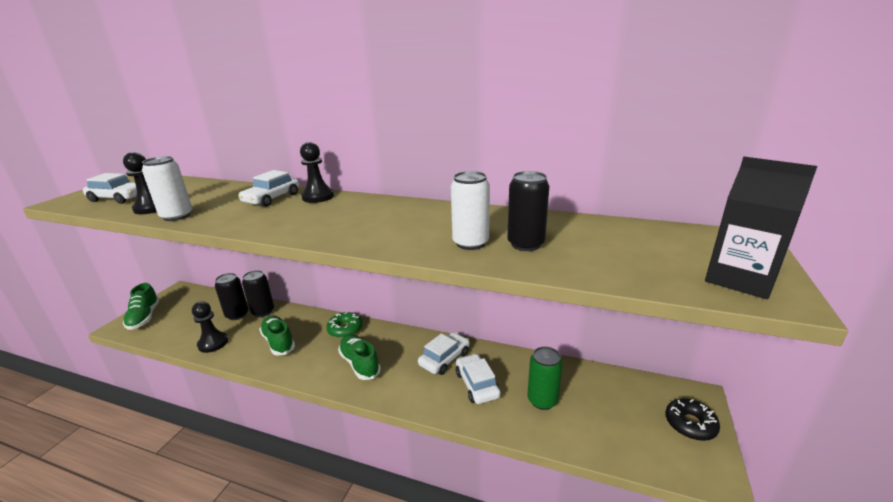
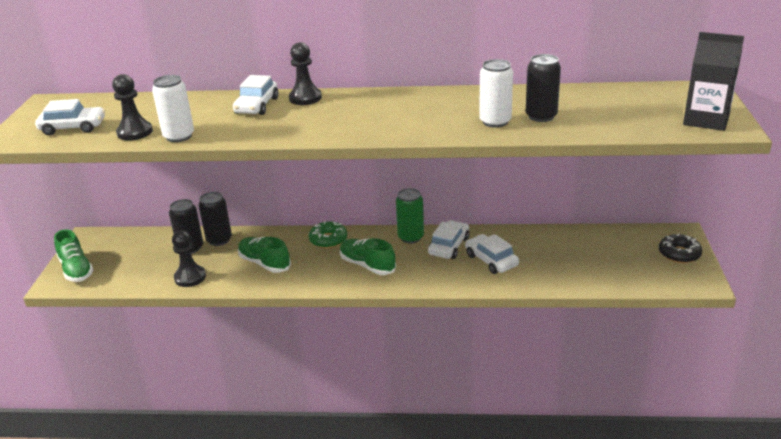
camera: 15 degrees left, 5 degrees up
green can [528,346,563,410] -> green can moved to [396,188,424,243]

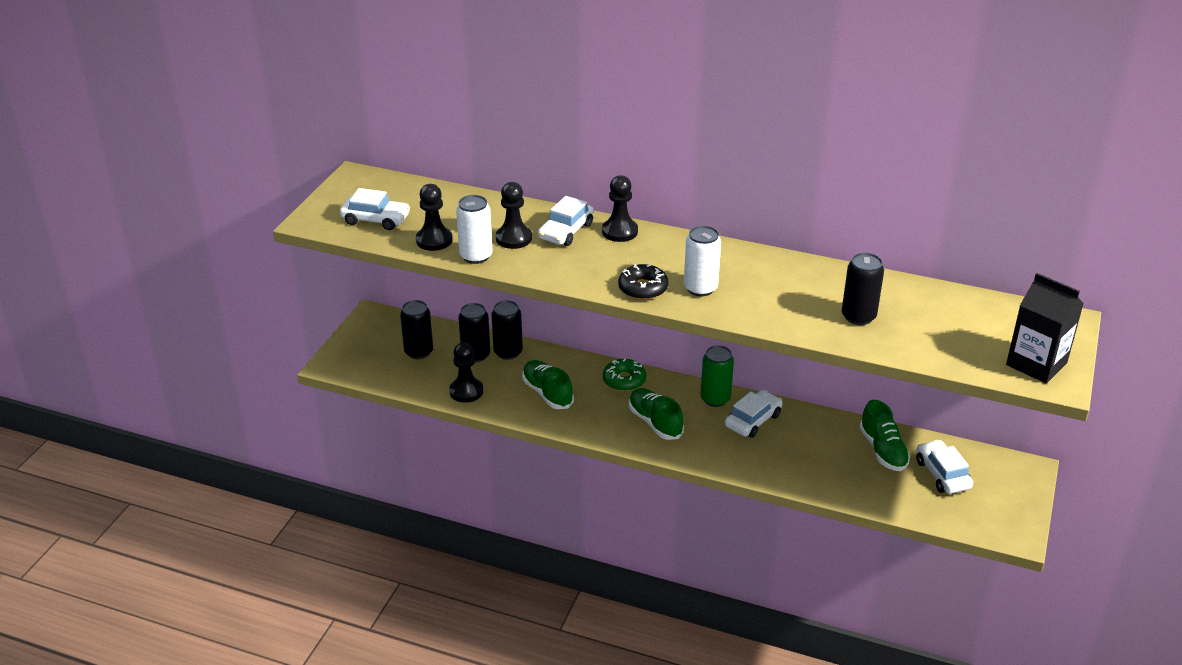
camera: 15 degrees right, 5 degrees up
green shoe [54,229,93,282] -> green shoe moved to [859,400,910,471]
white car [465,234,519,274] -> white car moved to [916,440,973,494]
white can [479,59,513,128] -> white can moved to [684,225,721,296]
black donut [659,233,702,263] -> black donut moved to [618,264,668,300]
none -> black can [400,300,433,359]
none -> black pawn [496,182,532,249]

